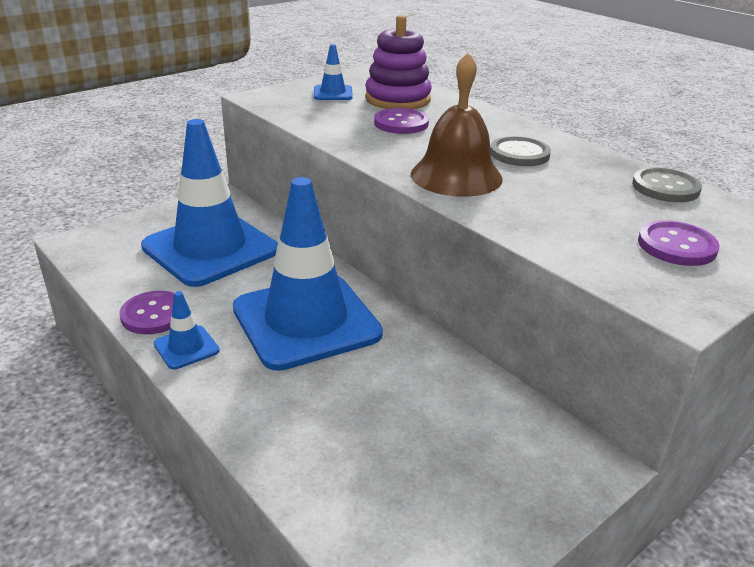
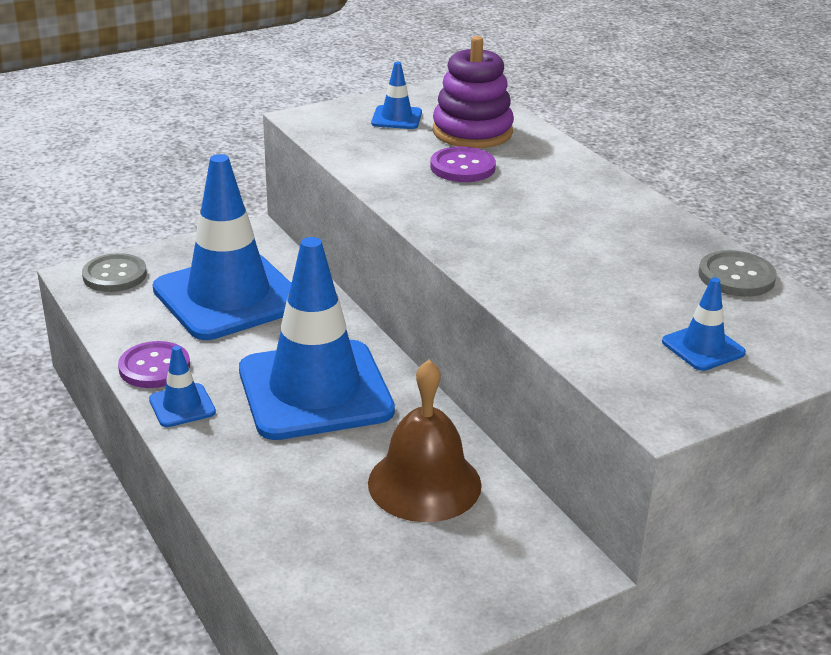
camera: 10 degrees right, 0 degrees up
brown bell [411,53,503,197] -> brown bell moved to [368,360,482,522]
grey button [490,136,551,166] -> grey button moved to [82,253,147,292]
purple button [638,220,719,266] -> blue traffic cone [662,277,746,371]

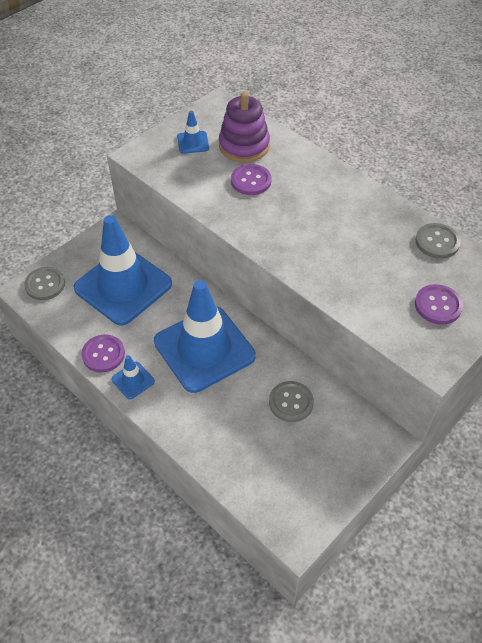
camera: 15 degrees left, 20 degrees up
brown bell [368,360,482,522] -> grey button [269,381,314,422]
blue traffic cone [662,277,746,371] -> purple button [415,284,463,325]

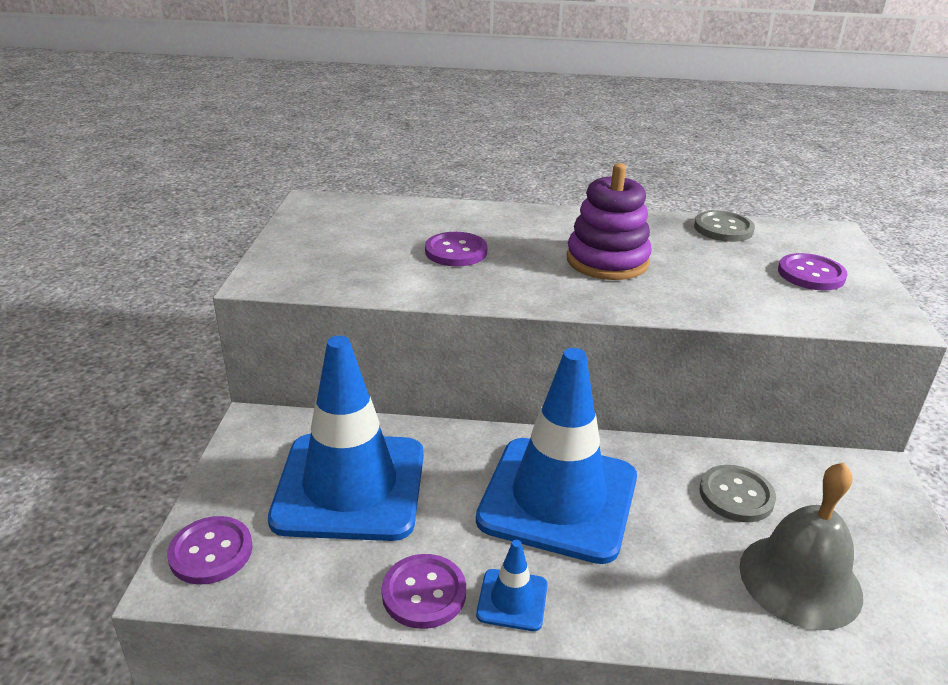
camera: 40 degrees left, 20 degrees down
grey button [24,267,65,300] -> purple button [167,516,253,585]
blue traffic cone [177,111,209,154] -> none
purple stacking toy [219,92,270,162] -> purple stacking toy moved to [567,163,652,280]
none -> grey bell [739,462,863,630]

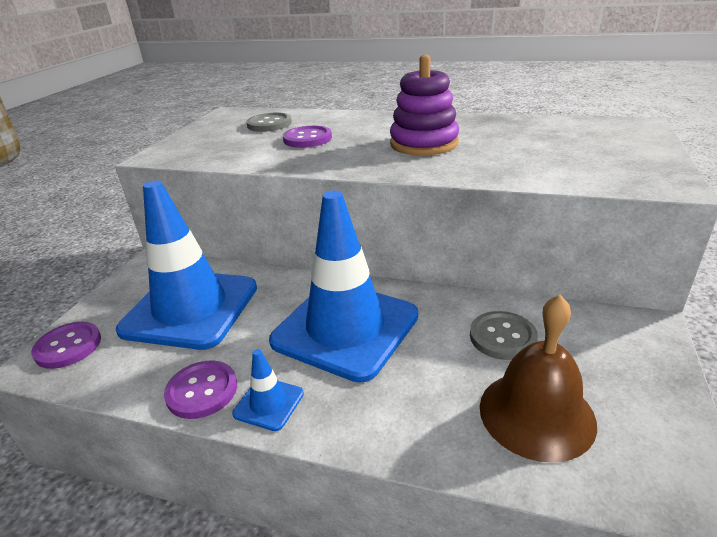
camera: 15 degrees right, 0 degrees up
grey button [694,211,755,242] -> grey button moved to [246,112,292,132]
grey bell [739,462,863,630] -> brown bell [480,295,597,463]
purple button [778,253,847,291] -> none

